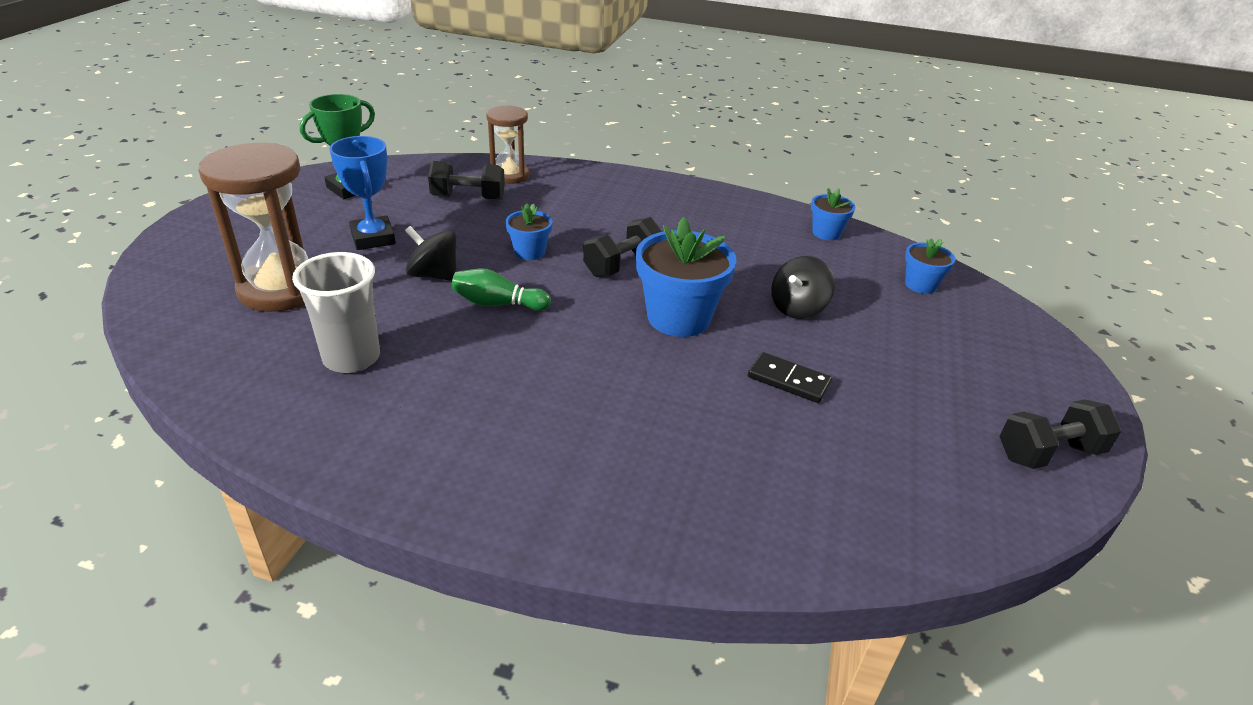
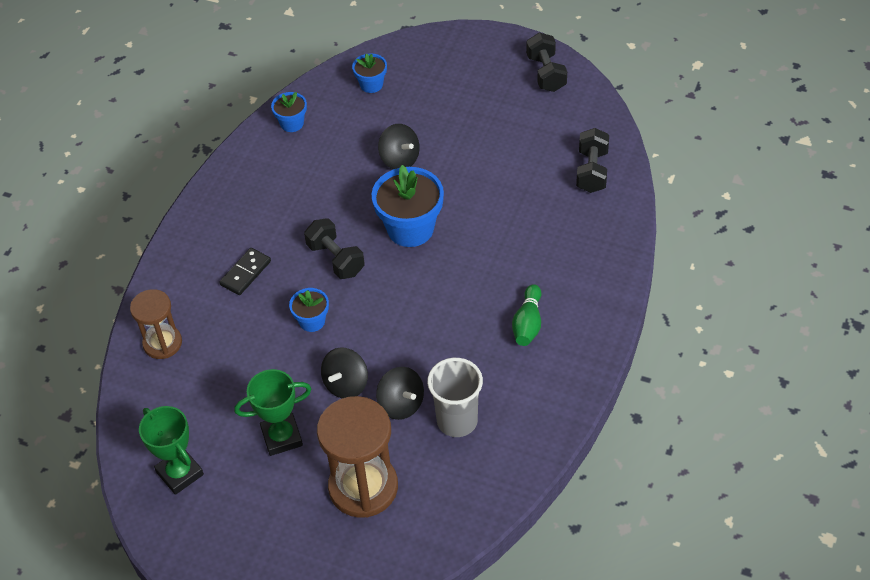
camera: 80 degrees left, 15 degrees up
blue trophy [330,136,396,250] -> green trophy [234,369,312,456]
black dumbbell [428,161,505,200] -> black dumbbell moved to [576,128,609,193]
green bowling pin [451,268,551,311] -> green bowling pin moved to [512,284,541,346]
black domino [748,352,832,403] -> black domino moved to [219,248,271,295]
none -> black spinning top [376,367,424,420]

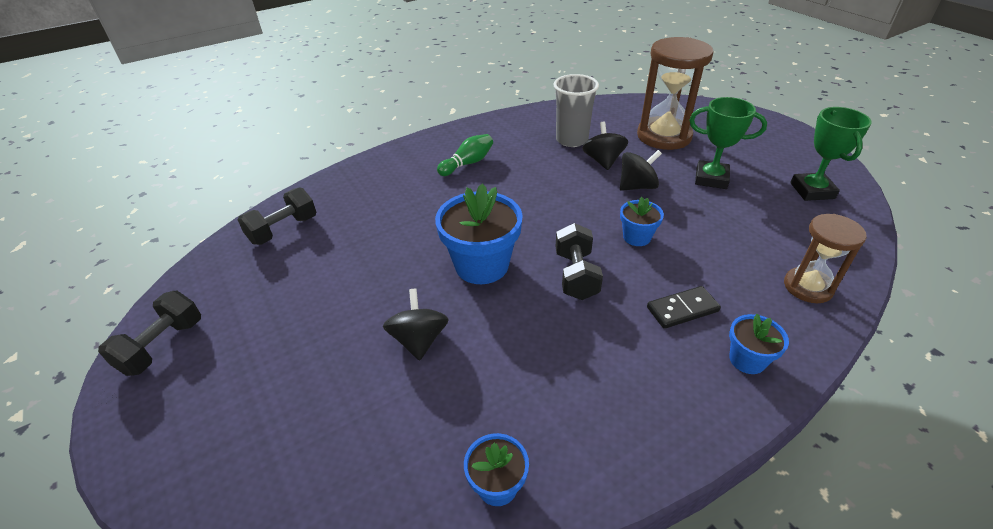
camera: 145 degrees left, 10 degrees down
blue flower pot [352,53,387,93] -> blue flower pot moved to [729,314,789,374]

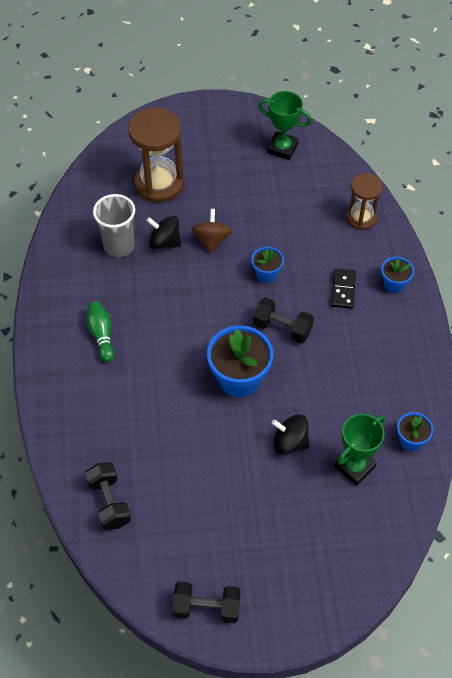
camera: 65 degrees left, 15 degrees up
black dumbbell [98,291,201,376] -> black dumbbell turned 45 degrees counterclockwise [172,582,241,623]
black spinning top [620,150,662,191] -> brown spinning top [192,209,232,253]
green trophy [689,97,767,189] -> green trophy moved to [334,414,385,486]

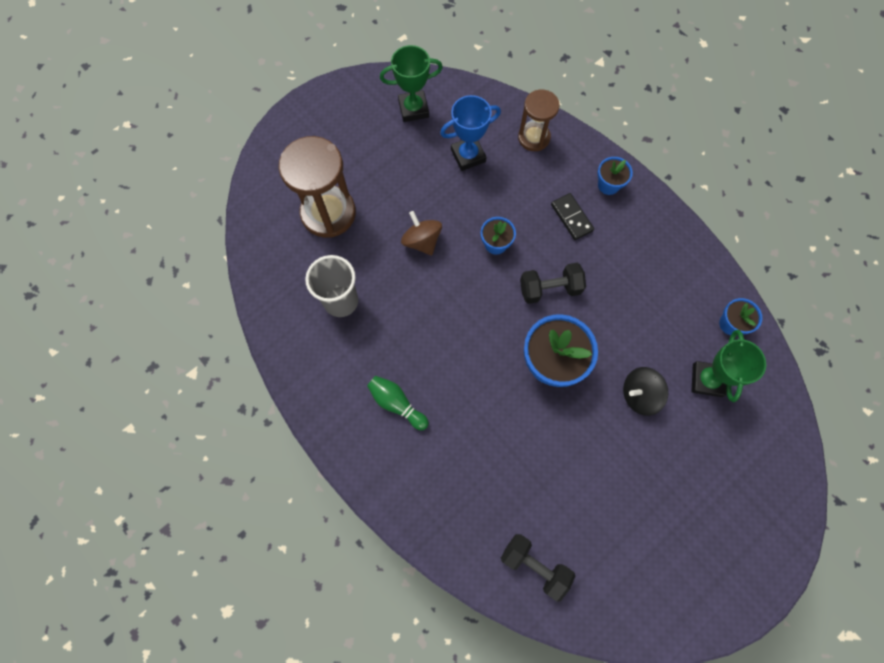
camera: 35 degrees left, 15 degrees up
black spinning top [146,216,181,249] -> none
black dumbbell [172,582,241,623] -> none
none -> blue trophy [440,95,501,171]

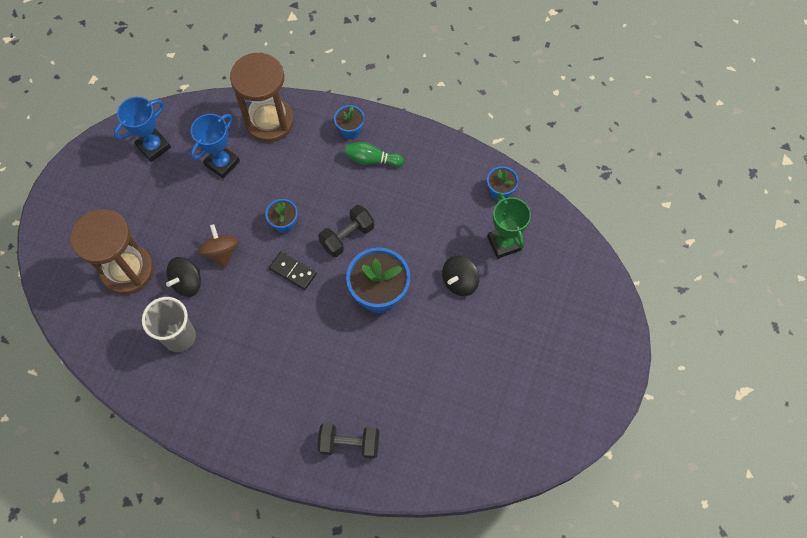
camera: 30 degrees left, 5 degrees down
green bowling pin [367,376,429,430] -> green bowling pin moved to [344,142,404,167]
green trophy [380,45,443,122] -> blue trophy [114,97,171,162]
brown spinning top [401,211,442,256] -> brown spinning top turned 45 degrees clockwise [198,224,239,268]
black dumbbell [501,534,575,602] -> black dumbbell moved to [317,423,379,459]
brown hourglass [518,90,560,151] -> brown hourglass [230,52,294,142], size x1.65
black domino [551,193,594,240] -> black domino moved to [269,251,317,290]
none -> black spinning top [166,257,201,297]

